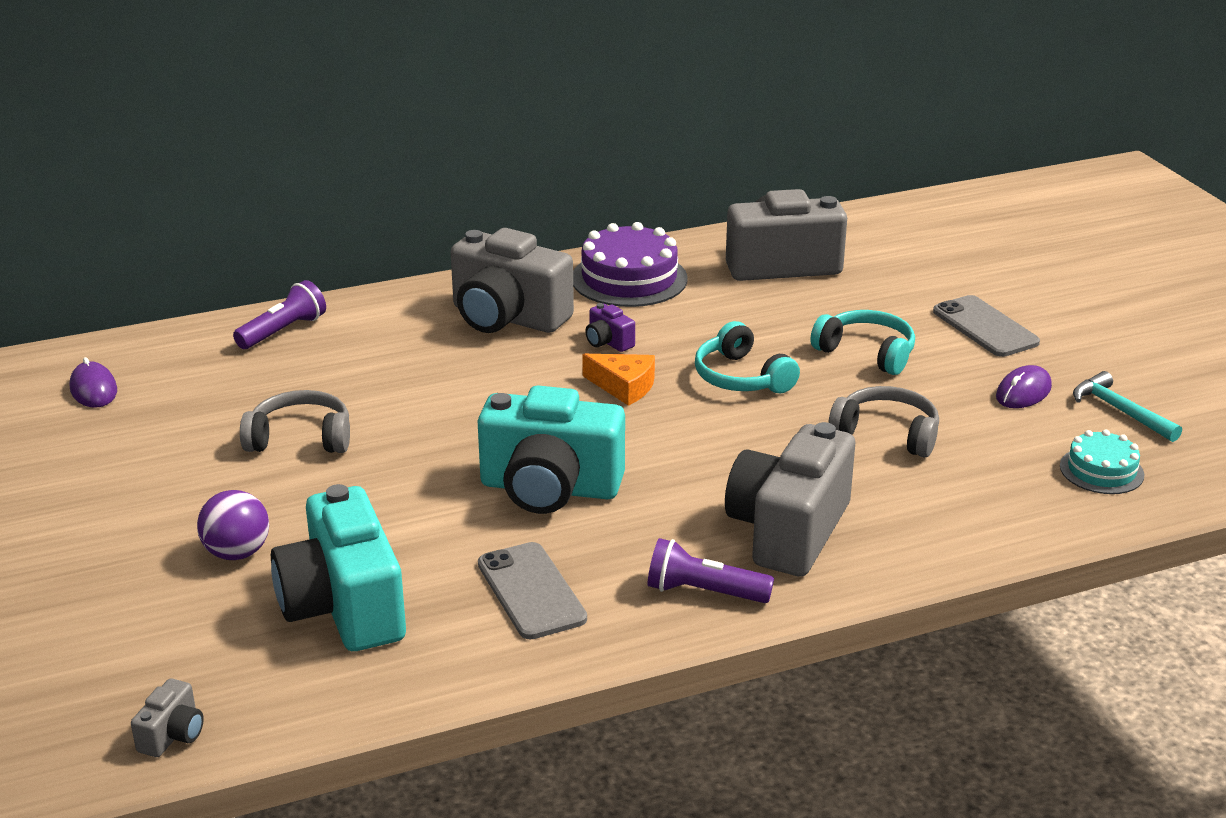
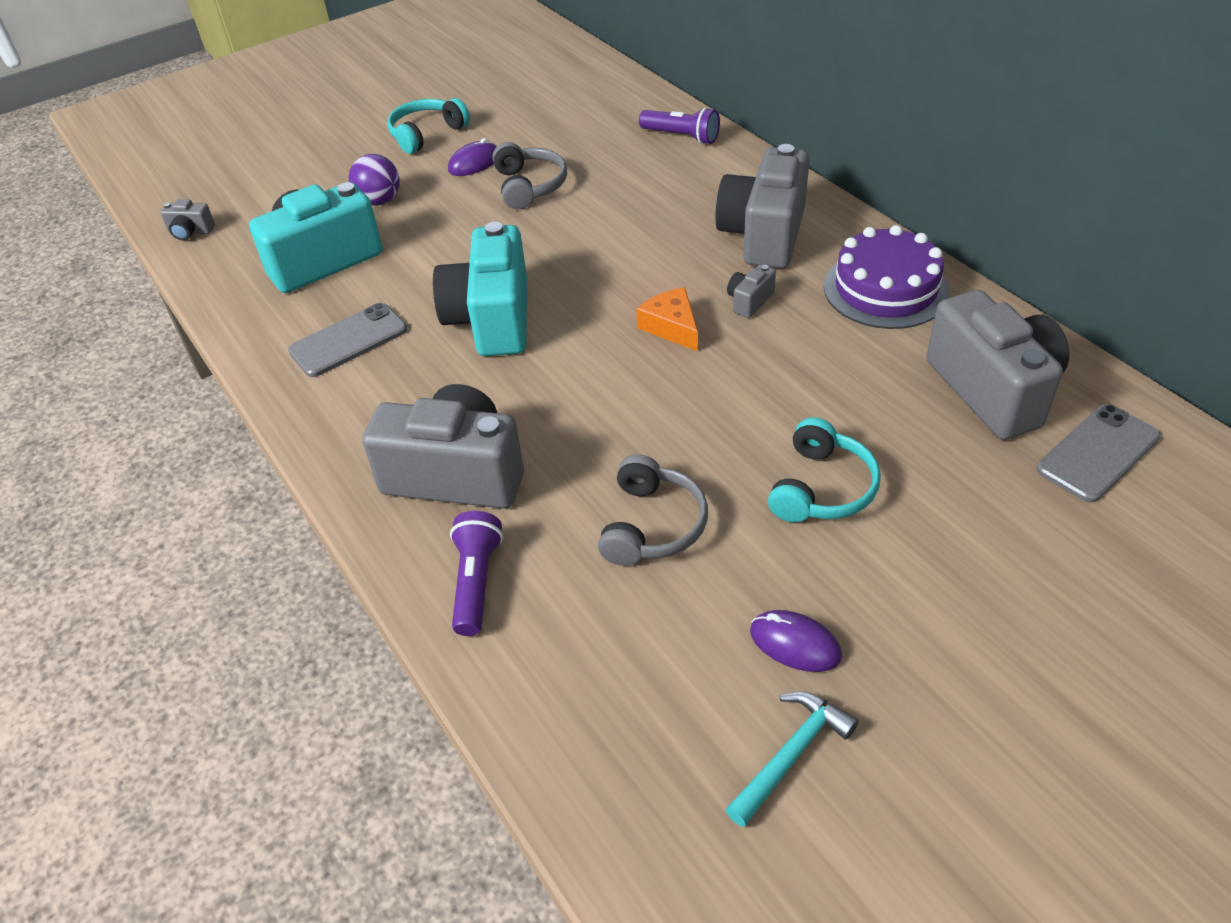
camera: 80 degrees right, 15 degrees up
purple mouse [70,357,117,408] -> purple mouse moved to [448,138,497,176]
orange cheese [582,354,655,406] -> orange cheese turned 135 degrees clockwise [636,287,698,351]
purple camera [585,303,635,352] -> grey camera [727,264,776,318]
purple flashlight [648,538,774,603] -> purple flashlight moved to [450,511,503,636]
turquoise headphones [695,321,800,394] -> turquoise headphones moved to [388,98,470,154]
grey phone [933,295,1040,357] -> grey phone moved to [1036,404,1161,503]
turquoise cake [1060,429,1144,494] -> none

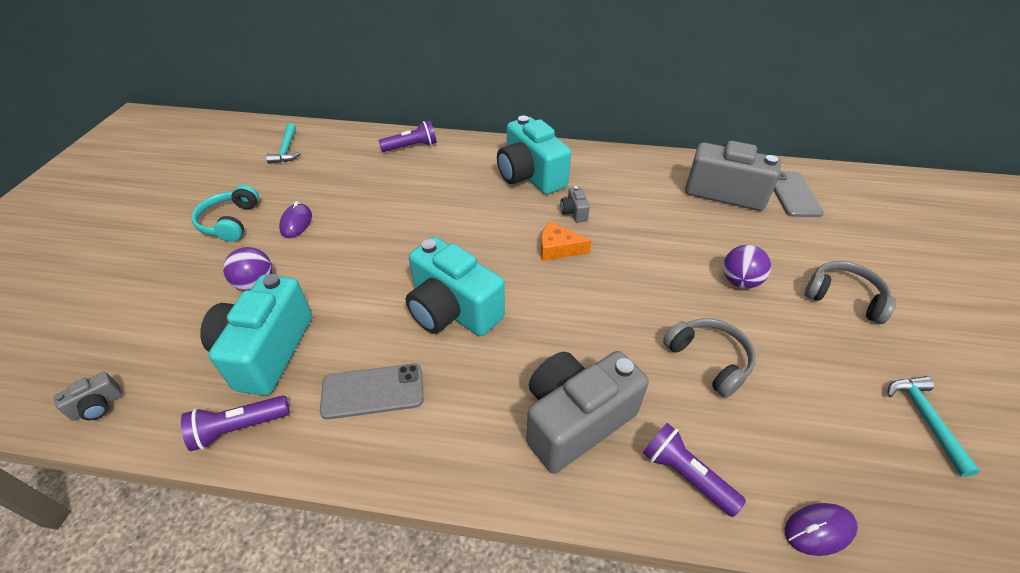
camera: 50 degrees left, 0 degrees up
grey phone [288,303,407,377] -> grey phone turned 75 degrees clockwise [320,364,424,419]
grey headphones [493,142,567,209] -> grey headphones moved to [805,261,896,324]
grey camera [715,144,810,269] -> turquoise camera [497,116,571,194]
purple mouse [750,610,842,672] -> purple mouse moved to [785,503,858,556]
turquoise headphones [768,417,881,522] -> purple ball [723,245,771,289]
purple cake [824,225,950,329] -> none
none -> purple flashlight [181,395,290,451]
none -> turquoise hammer [266,123,301,164]

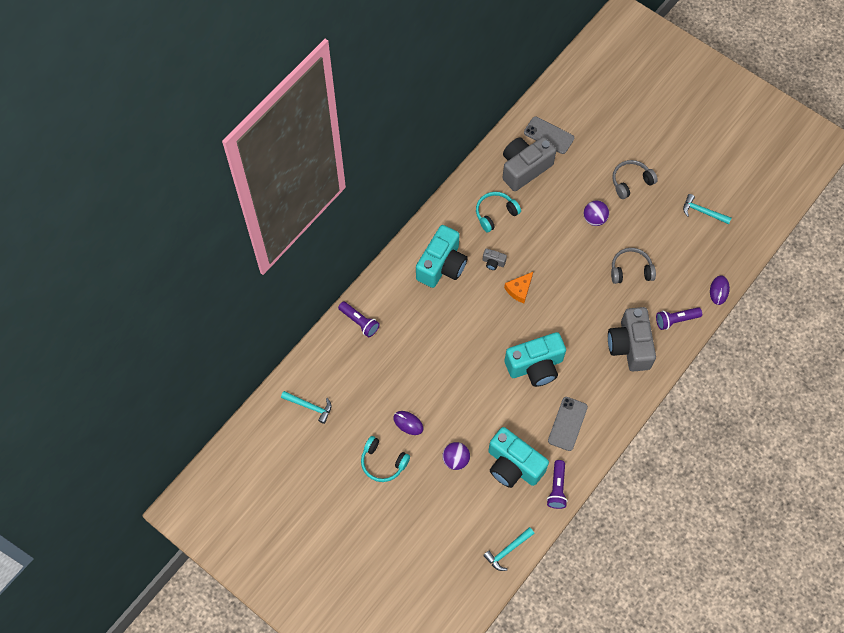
camera: 60 degrees left, 20 degrees up
grey camera [53,372,122,421] -> turquoise hammer [483,527,534,571]
purple flashlight [378,121,437,152] -> purple flashlight turned 120 degrees clockwise [338,301,380,337]
turquoise camera [497,116,571,194] -> turquoise camera turned 60 degrees counterclockwise [416,225,467,288]
none -> turquoise headphones [476,192,521,233]

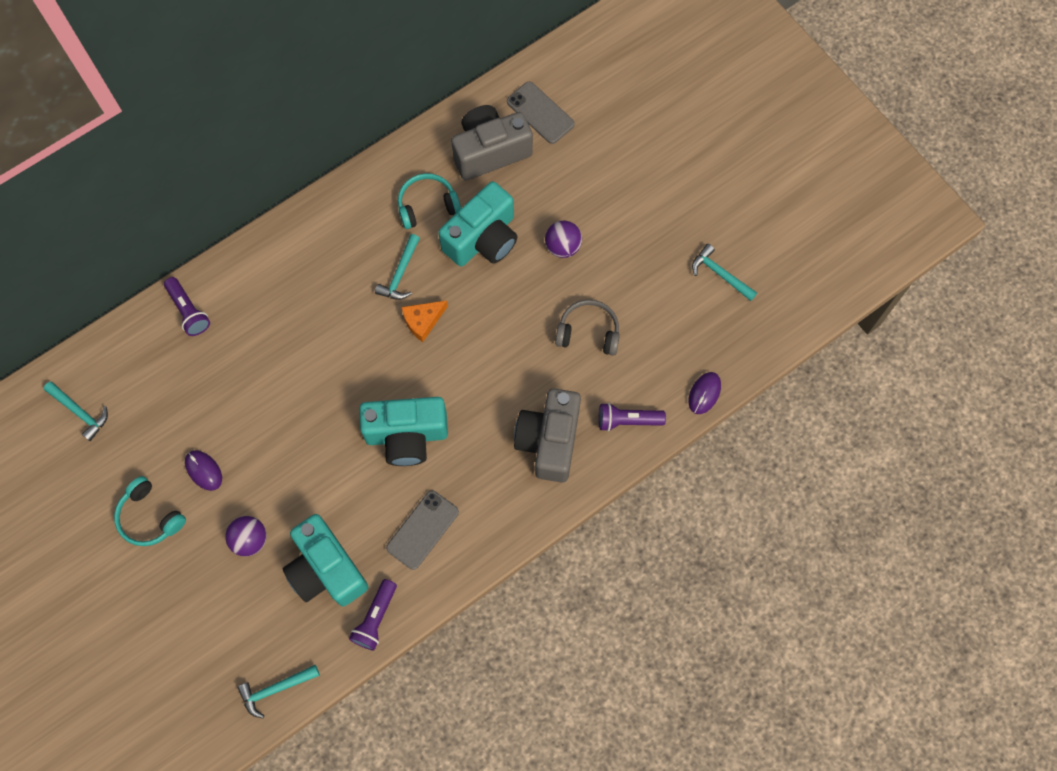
camera: 15 degrees right, 5 degrees up
turquoise camera [416,225,467,288] -> turquoise camera moved to [438,181,517,267]
grey camera [483,248,507,270] -> turquoise hammer [375,234,420,300]
grey headphones [612,160,658,199] -> none

